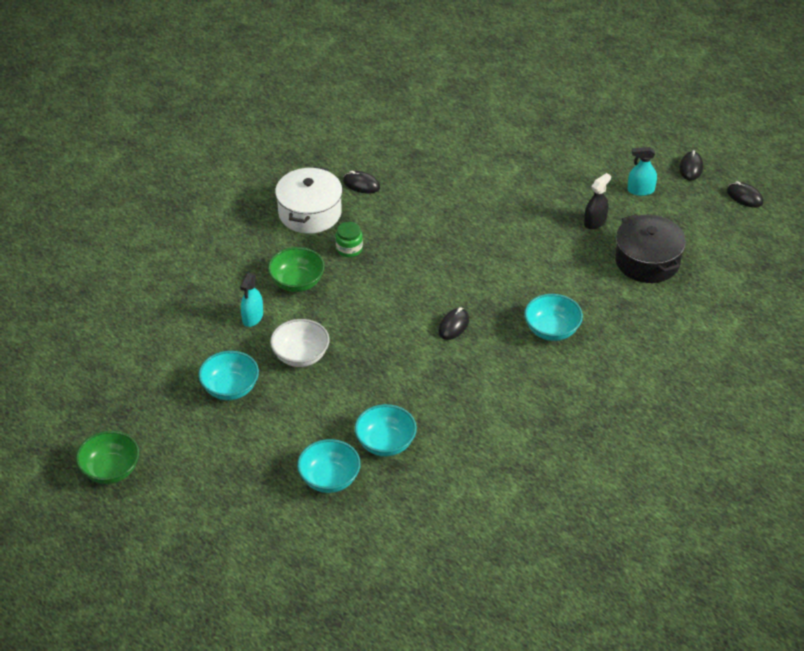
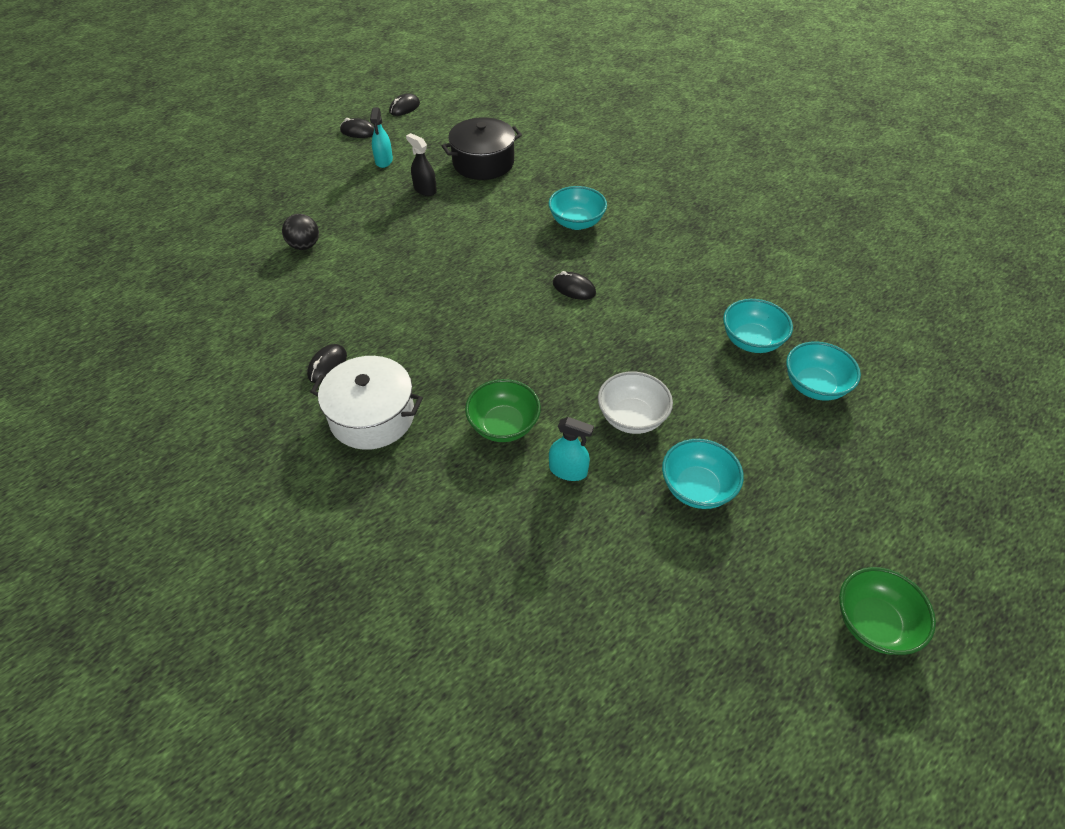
camera: 90 degrees left, 5 degrees up
green jar [335,222,363,257] -> none
none -> black ball [282,214,319,250]

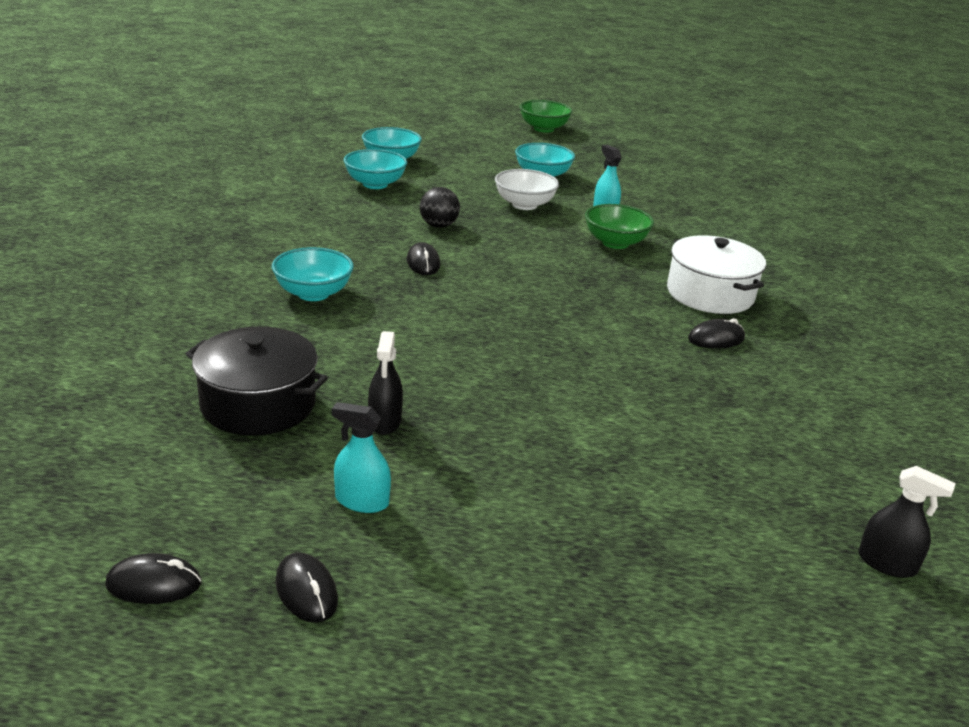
camera: 135 degrees left, 20 degrees down
black ball [282,214,319,250] -> black ball moved to [420,187,460,228]
turquoise spray bottle [370,108,393,168] -> turquoise spray bottle turned 120 degrees counterclockwise [332,402,391,513]
none -> black spray bottle [858,466,956,578]

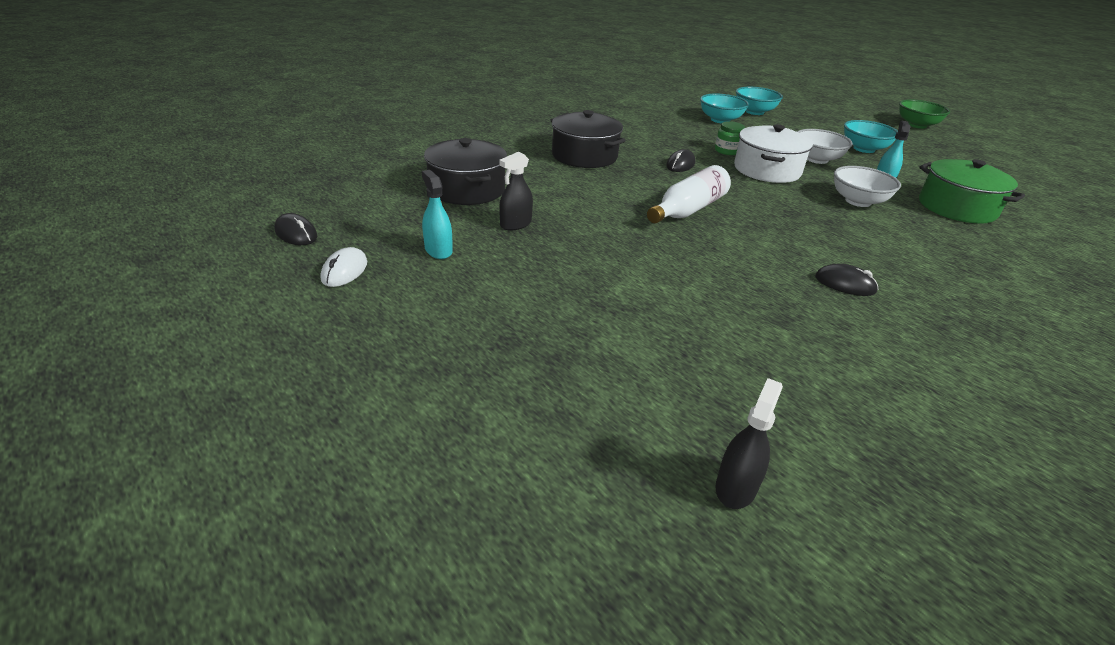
camera: 45 degrees right, 5 degrees up
turquoise bowl [272,247,354,301] -> black pot [551,110,626,168]
black mouse [275,552,338,623] -> white mouse [321,247,367,287]
black ball [420,187,460,228] -> green jar [715,121,745,155]
green bowl [585,204,654,249] -> white bowl [834,166,901,207]
white pot [667,235,766,314] -> white pot moved to [734,124,813,183]
black spray bottle [858,466,956,578] -> black spray bottle turned 135 degrees counterclockwise [715,378,783,509]
none -> white bottle [647,165,731,223]
none -> green pot [919,159,1025,224]

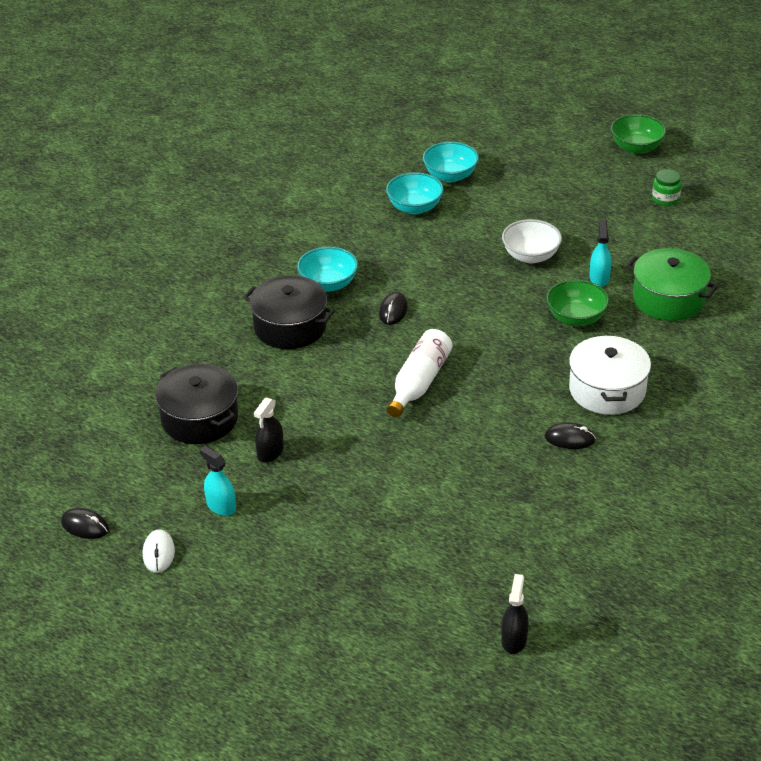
camera: 15 degrees left, 5 degrees up
green jar [715,121,745,155] -> green jar moved to [652,169,682,206]
white pot [734,124,813,183] -> white pot moved to [569,334,651,415]
white bowl [834,166,901,207] -> green bowl [546,280,609,326]
turquoise bowl [844,120,898,153] -> turquoise bowl moved to [297,247,358,292]

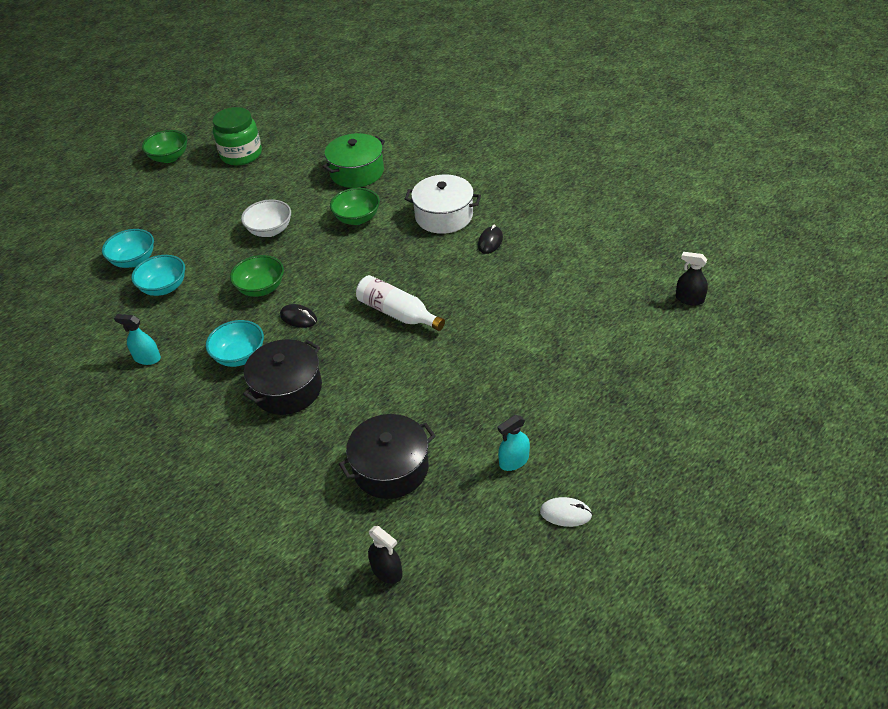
camera: 75 degrees left, 5 degrees up
black mouse [61,508,109,539] -> none
black spray bottle [254,397,284,463] -> black spray bottle moved to [368,526,402,584]
turquoise spray bottle [589,220,611,287] -> turquoise spray bottle moved to [114,314,161,365]
green jar [652,169,682,206] -> green jar [212,107,262,165], size x1.96
none -> green bowl [230,255,284,297]

